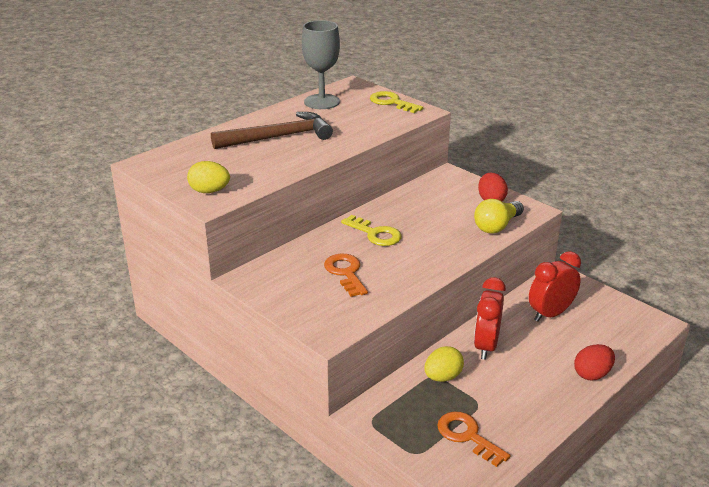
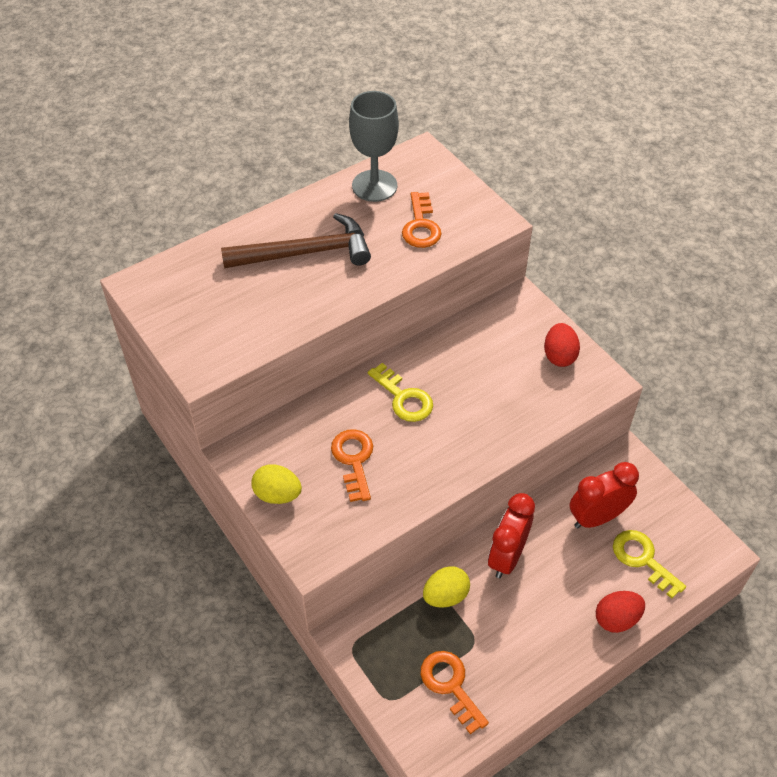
camera: 10 degrees right, 20 degrees up
yellow egg [187,161,230,193] -> yellow egg moved to [252,464,302,504]
yellow key [370,91,423,113] -> yellow key moved to [613,530,686,598]
yellow light bulb [474,199,524,234] -> none
none -> orange key [402,192,441,248]

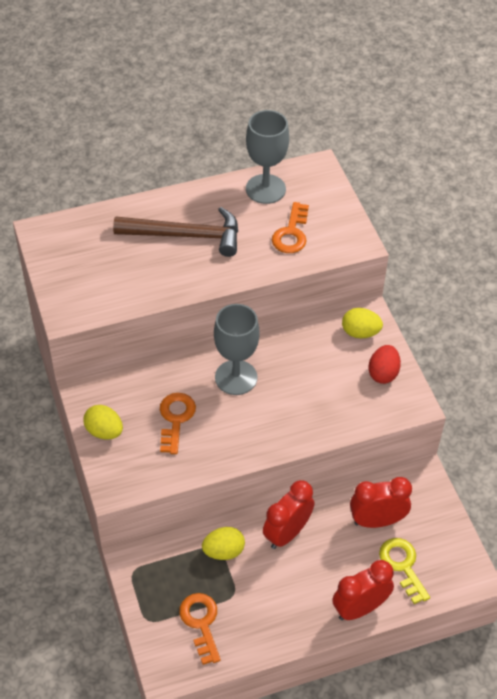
camera: 15 degrees right, 0 degrees up
yellow key [368,363,433,422] -> grey goblet [214,304,260,395]
red egg [596,591,645,633] -> red clock [332,560,394,620]
none -> yellow egg [342,308,383,338]

